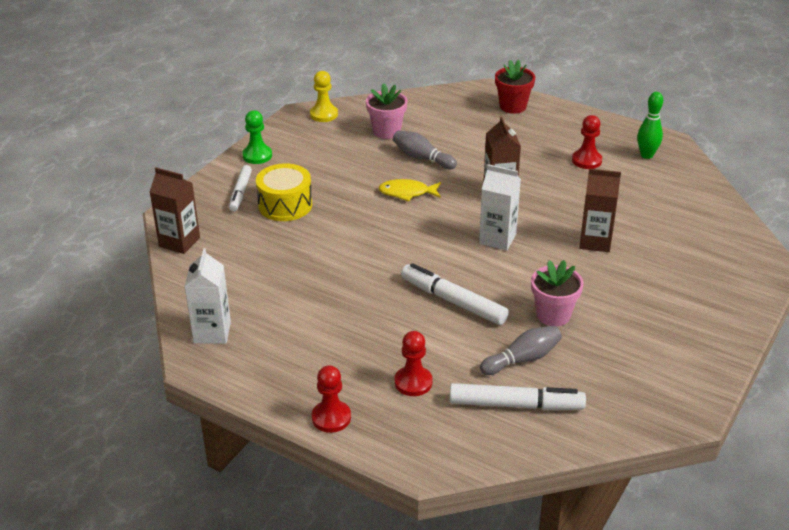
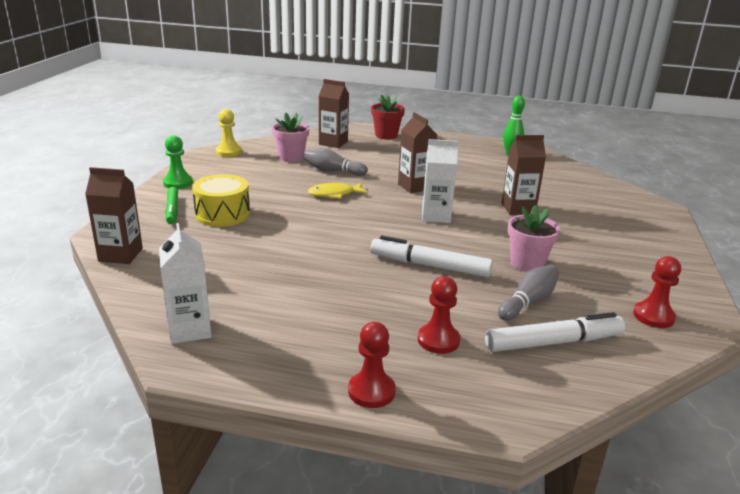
camera: 20 degrees left, 10 degrees down
white marker [229,165,252,212] -> green marker [165,187,178,224]
red pawn [572,115,602,169] -> red pawn moved to [633,256,681,328]
none -> brown carton [319,79,349,148]

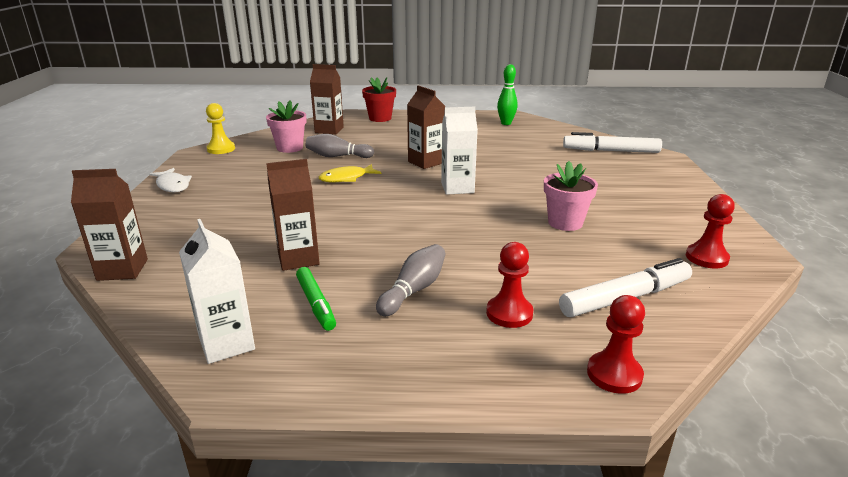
camera: 10 degrees left, 0 degrees up
green pawn [163,135,193,189] -> white fish [149,168,192,192]
green marker [165,187,178,224] -> green marker moved to [296,267,336,331]
yellow drum [192,174,250,227] -> none
red pawn [348,322,396,408] -> red pawn moved to [587,295,645,394]
white marker [370,236,493,277] -> white marker moved to [563,132,662,153]
grey bowling pin [498,265,559,321] -> grey bowling pin moved to [376,244,445,316]
brown carton [502,135,546,215] -> brown carton moved to [266,159,320,271]

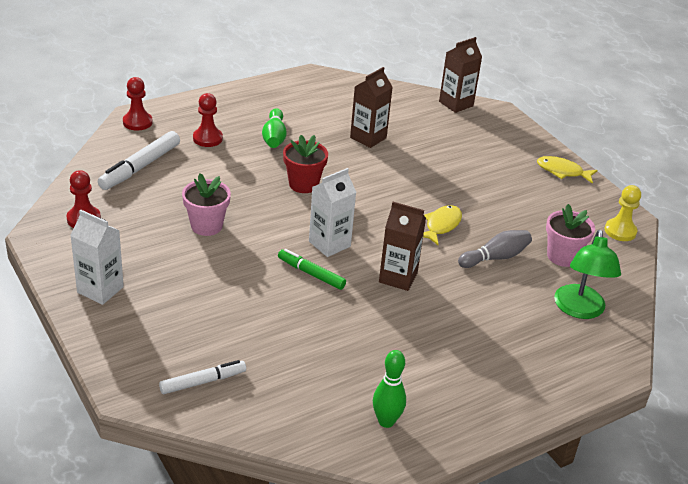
camera: 145 degrees right, 10 degrees up
white fish [149,168,192,192] -> yellow fish [537,156,598,184]
white carton [179,219,255,364] -> white carton moved to [70,209,124,305]
green marker [296,267,336,331] -> green marker moved to [278,249,346,290]
brown carton [310,64,344,135] -> green lamp [554,230,621,319]
red flower pot [362,77,396,122] -> red flower pot moved to [283,135,328,193]
grey bowling pin [376,244,445,316] -> green bowling pin [262,108,287,148]
white marker [563,132,662,153] -> white marker [159,360,246,394], size x0.65

